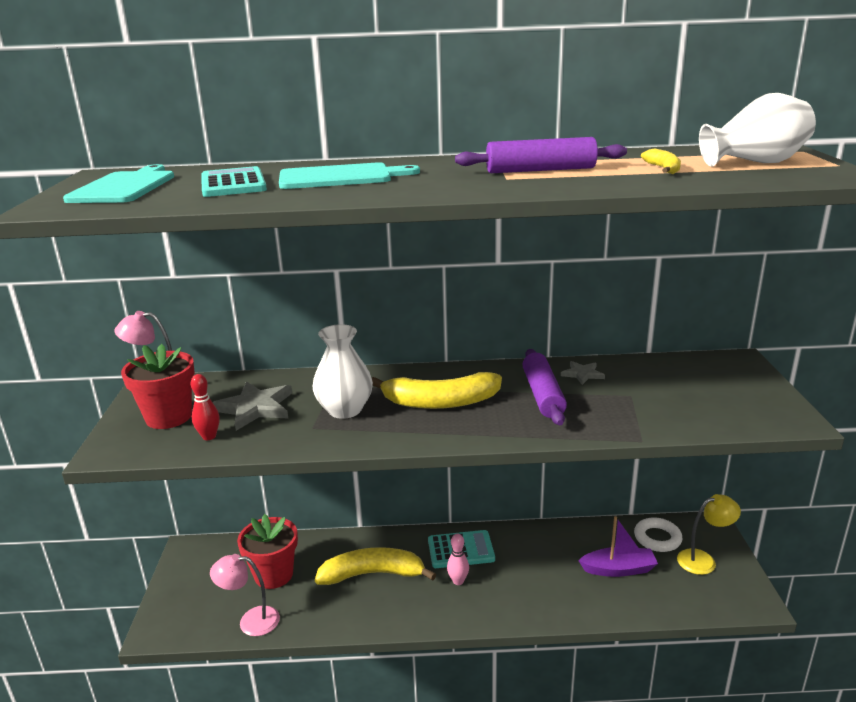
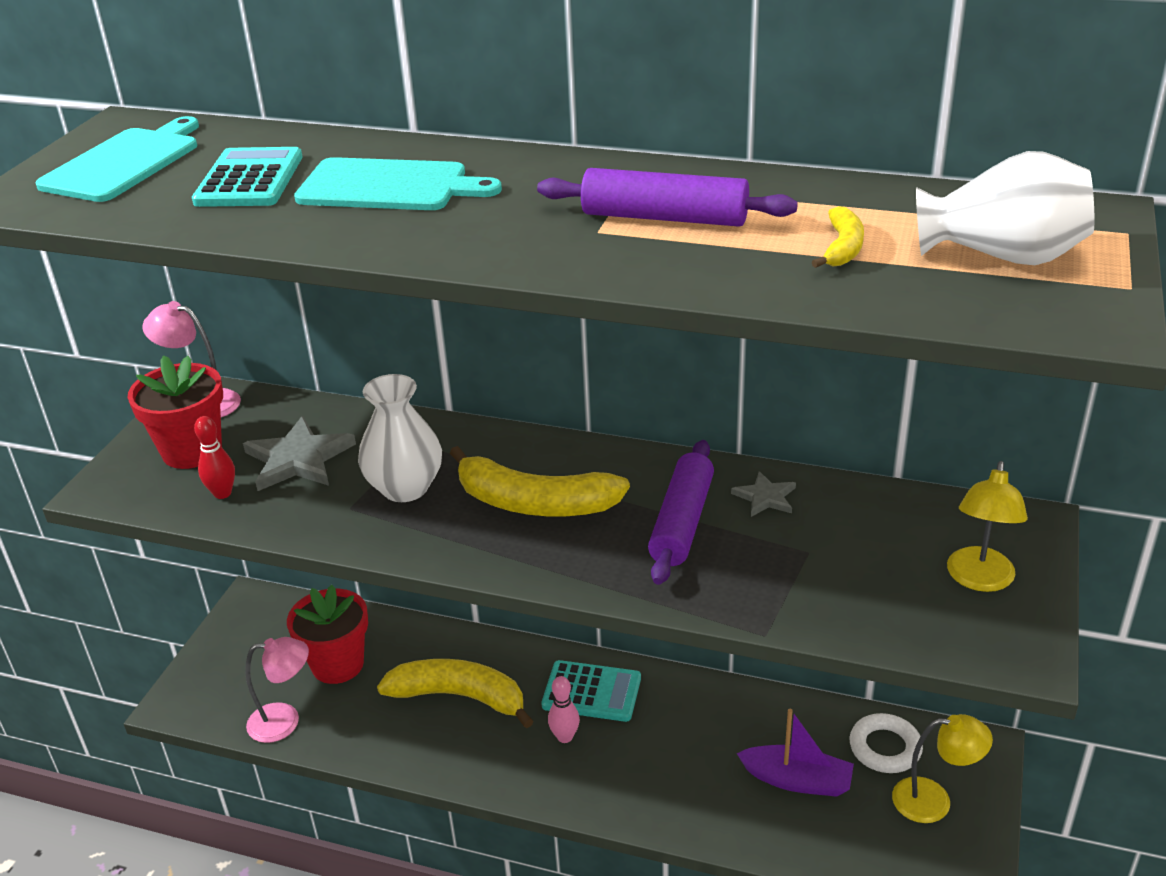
camera: 20 degrees right, 10 degrees up
pink lamp [210,554,280,636] -> pink lamp turned 150 degrees clockwise [245,637,309,743]
none -> yellow lamp [947,461,1028,592]

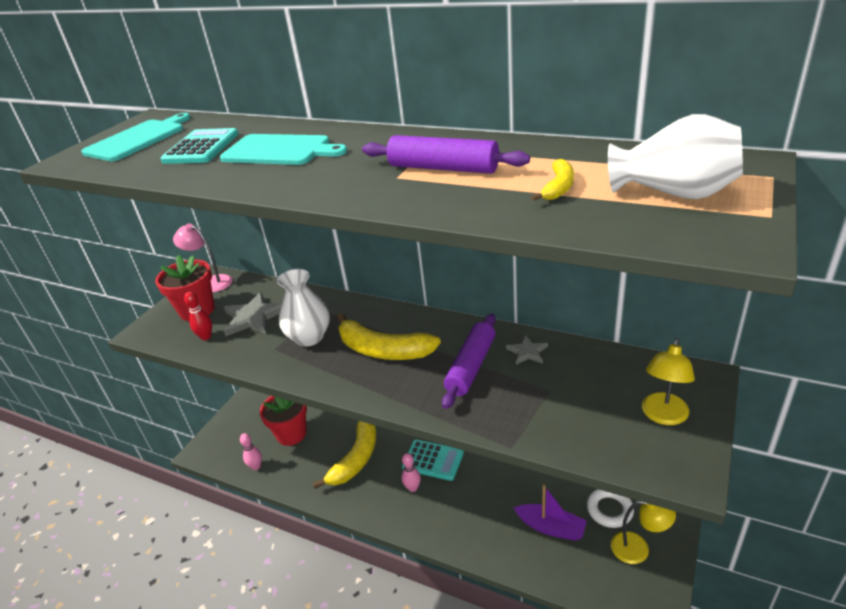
camera: 10 degrees right, 0 degrees up
pink lamp [245,637,309,743] -> pink bowling pin [240,433,262,470]
yellow banana [377,659,534,728] -> yellow banana turned 90 degrees clockwise [313,421,376,489]

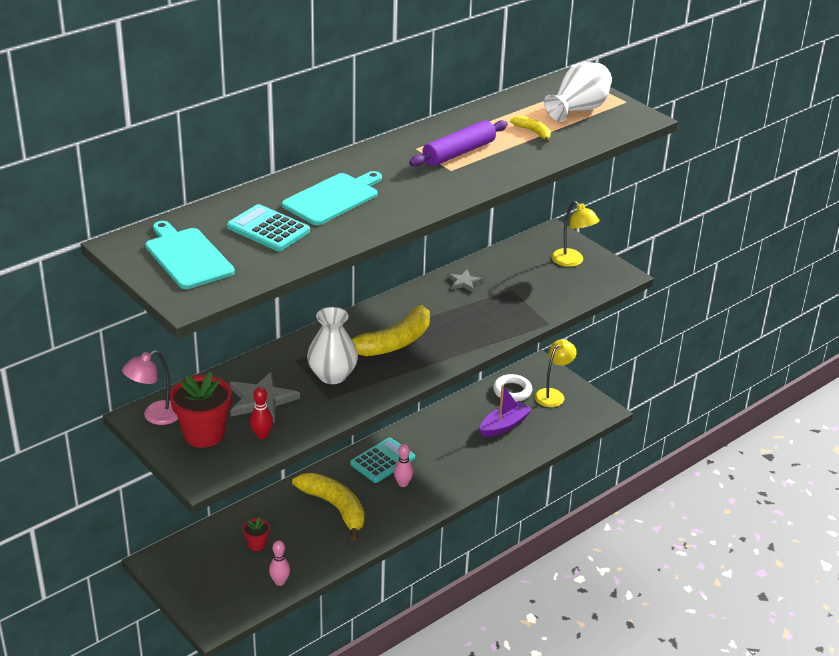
camera: 70 degrees left, 0 degrees up
red flower pot [259,396,307,446] -> red flower pot [243,517,270,551], size x0.50
purple rolling pin [442,314,496,409] -> none

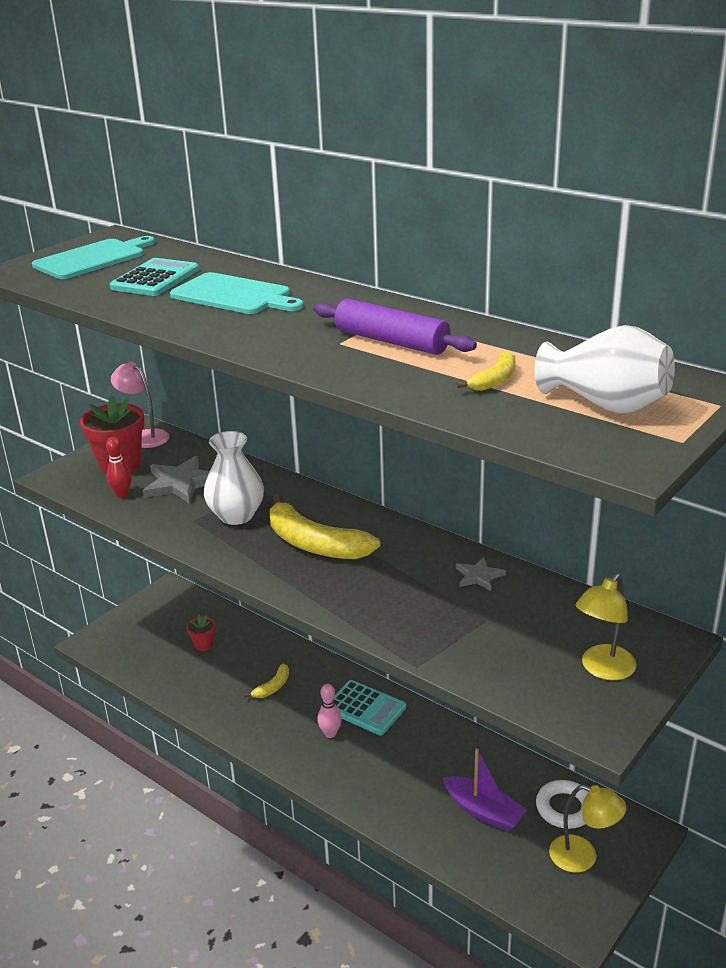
camera: 80 degrees right, 5 degrees down
pink bowling pin [269,540,290,586] -> none
yellow banana [292,473,365,541] -> yellow banana [244,664,289,698], size x0.48

